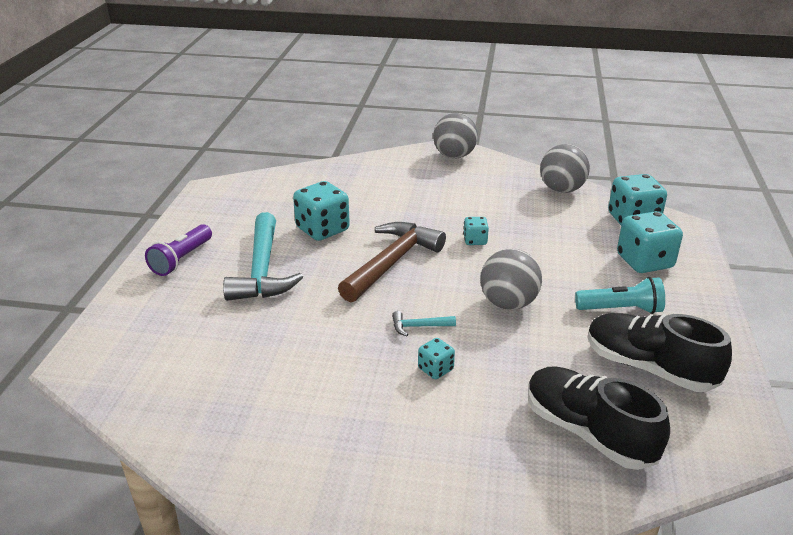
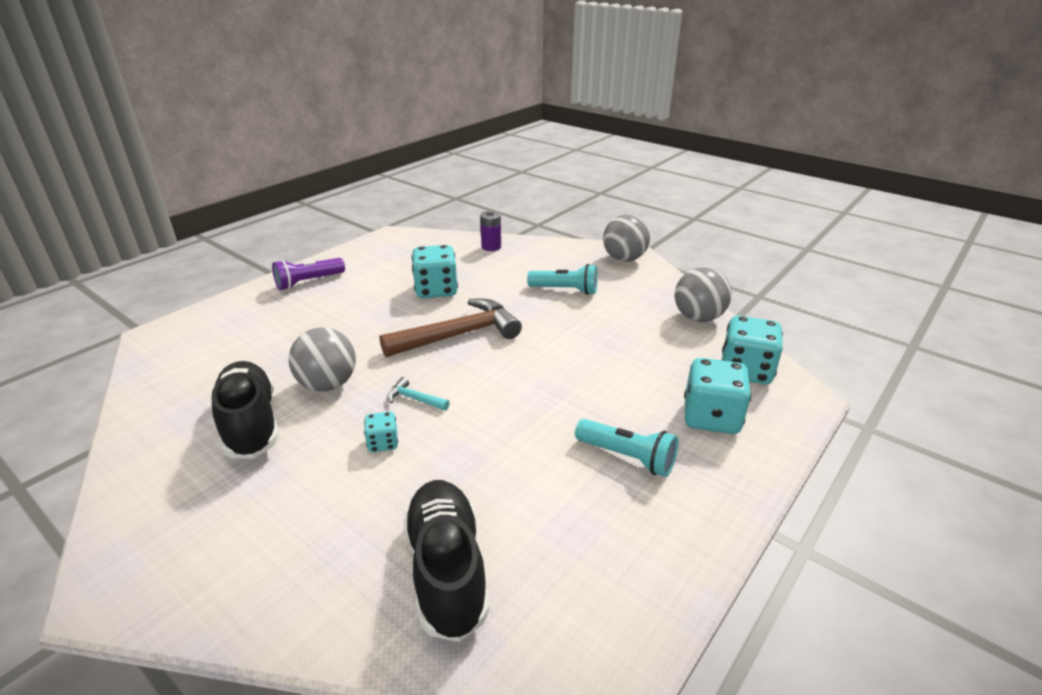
camera: 30 degrees right, 0 degrees up
turquoise hammer [223,212,303,301] -> none
turquoise dice [463,217,489,245] -> none
grey ball [480,249,542,310] -> grey ball moved to [289,327,356,391]
black shoe [587,313,732,392] -> black shoe moved to [212,361,279,459]
none -> purple battery [480,211,501,251]
none -> turquoise flashlight [527,264,598,295]

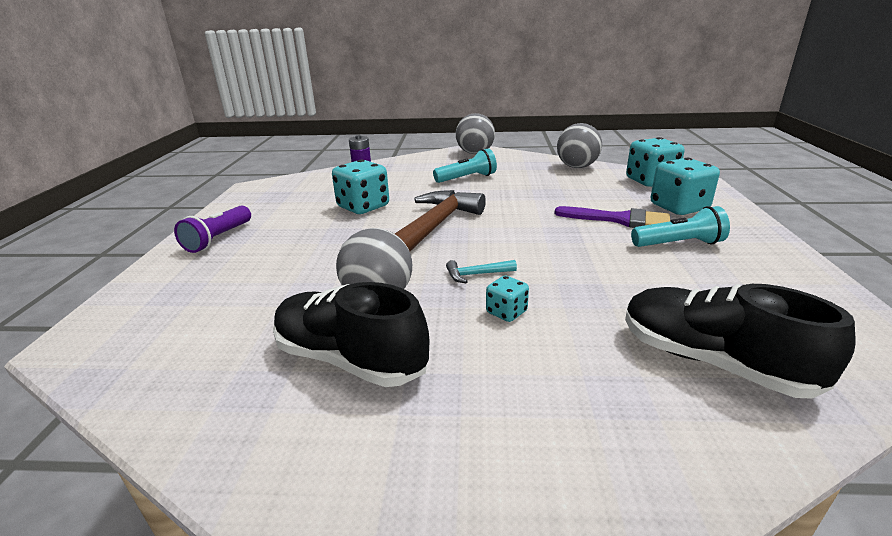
camera: 35 degrees left, 5 degrees down
none -> purple brush [554,206,670,228]

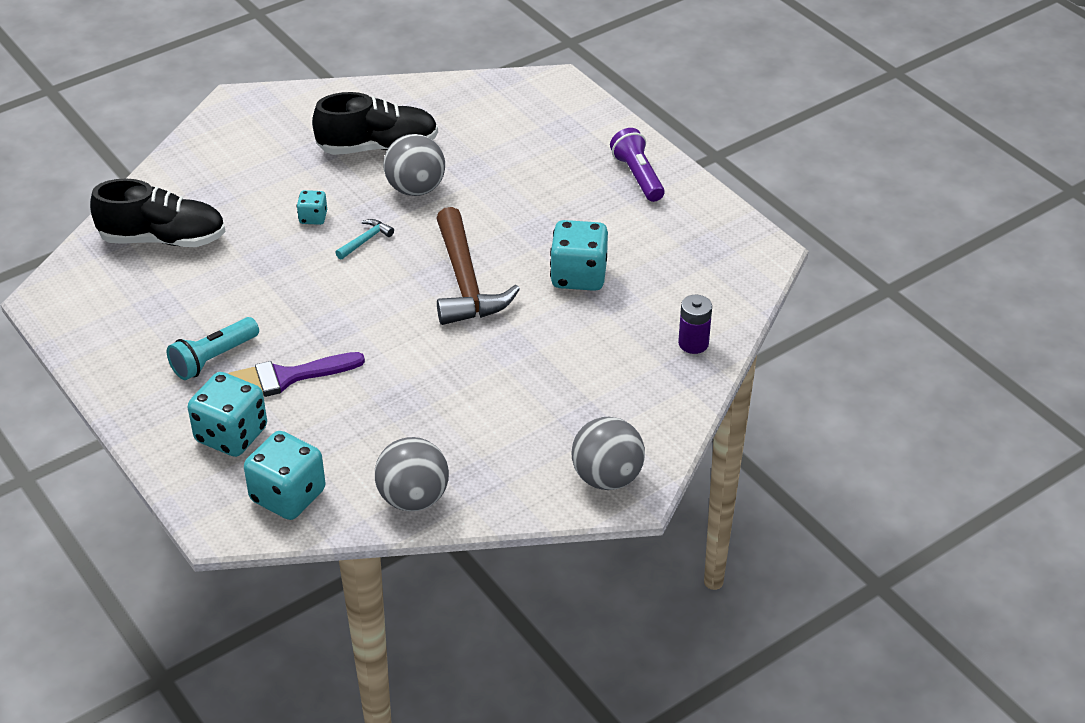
camera: 140 degrees right, 15 degrees up
turquoise flashlight [433,148,497,183] -> none

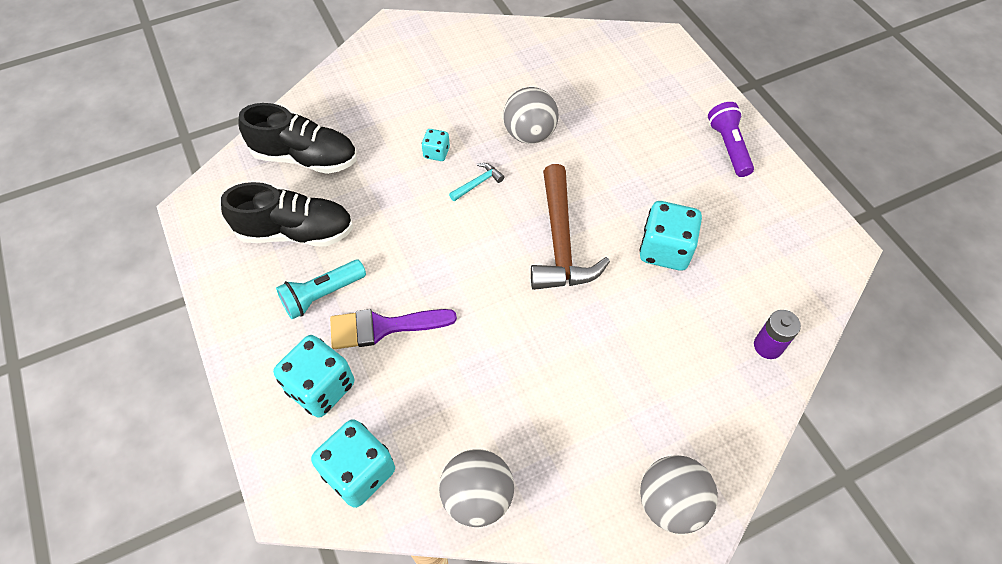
camera: 10 degrees right, 15 degrees up
black shoe [312,92,438,155] -> black shoe moved to [221,182,353,246]

